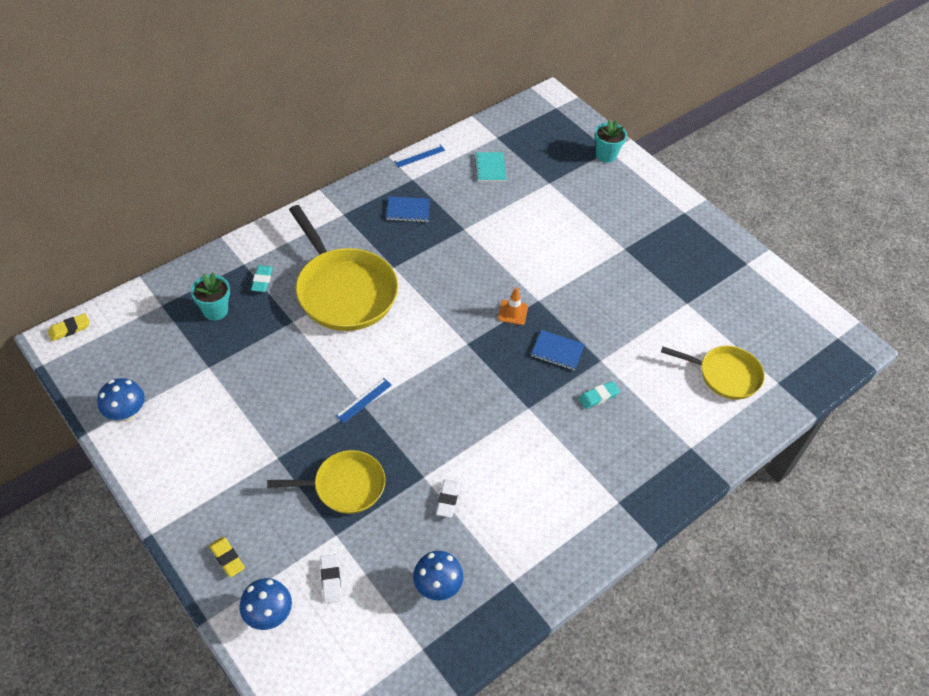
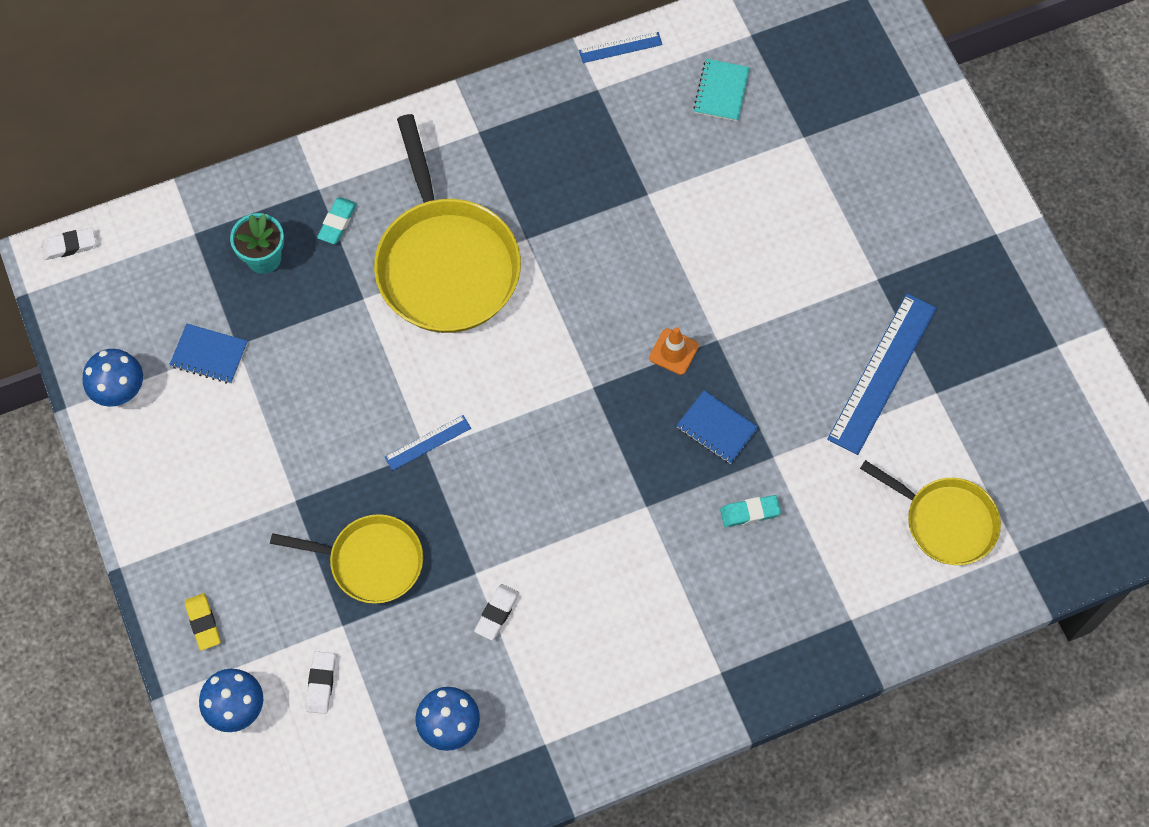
camera: 20 degrees right, 15 degrees up
yellow eraser [48,313,90,341] -> white eraser [41,228,96,260]
blue notebook [386,197,430,222] -> blue notebook moved to [169,323,248,384]
turquoise flower pot [594,119,627,163] -> none
none -> blue ruler [827,293,937,455]

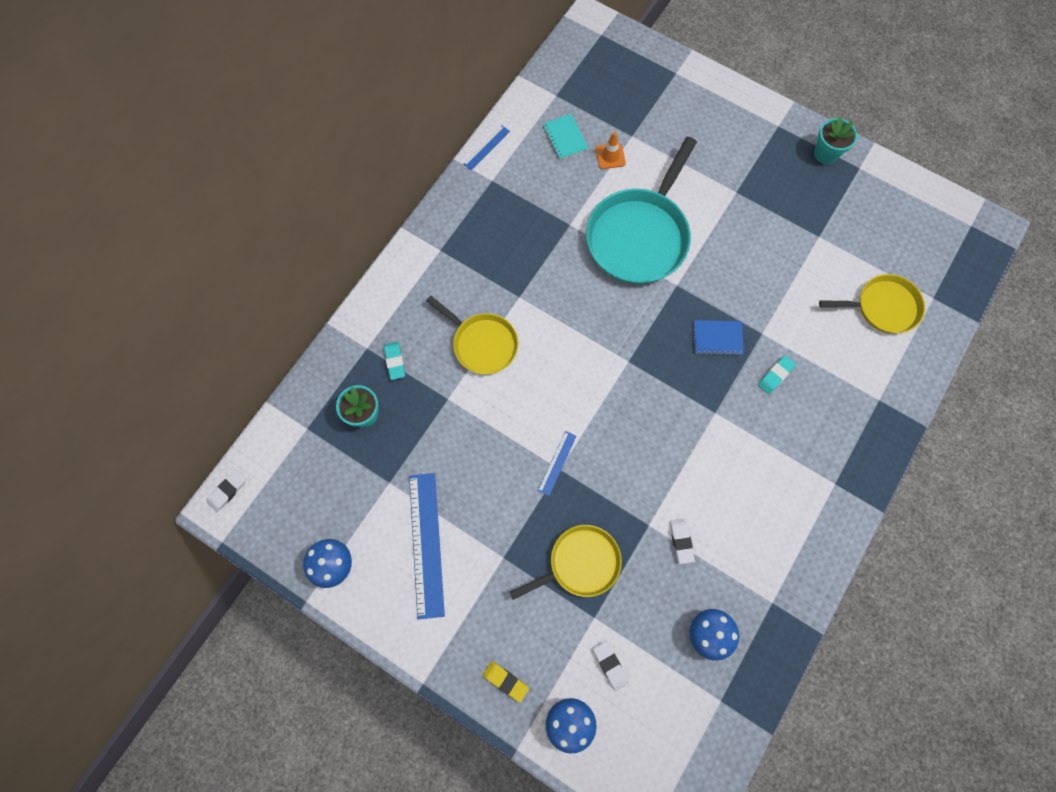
camera: 35 degrees left, 5 degrees up
blue notebook [169,323,248,384] -> none
yellow pan [374,114,521,333] -> yellow pan [426,296,518,374], size x0.60
orange traffic cone [649,327,699,375] -> orange traffic cone moved to [596,132,626,169]
blue ruler [827,293,937,455] -> blue ruler moved to [409,473,445,619]
none -> turquoise pan [586,136,697,284]
none -> turquoise flower pot [814,116,857,164]

